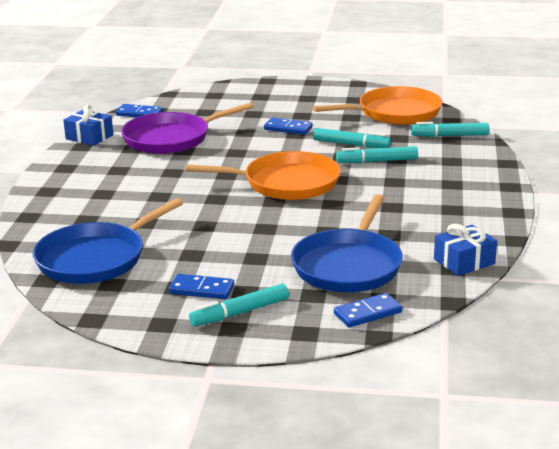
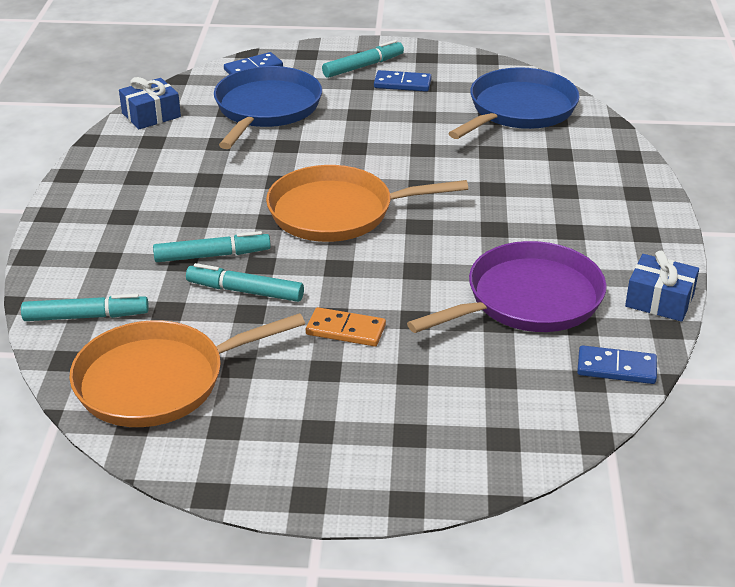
camera: 175 degrees right, 10 degrees up
blue domino [264,117,313,135] -> orange domino [306,307,386,346]

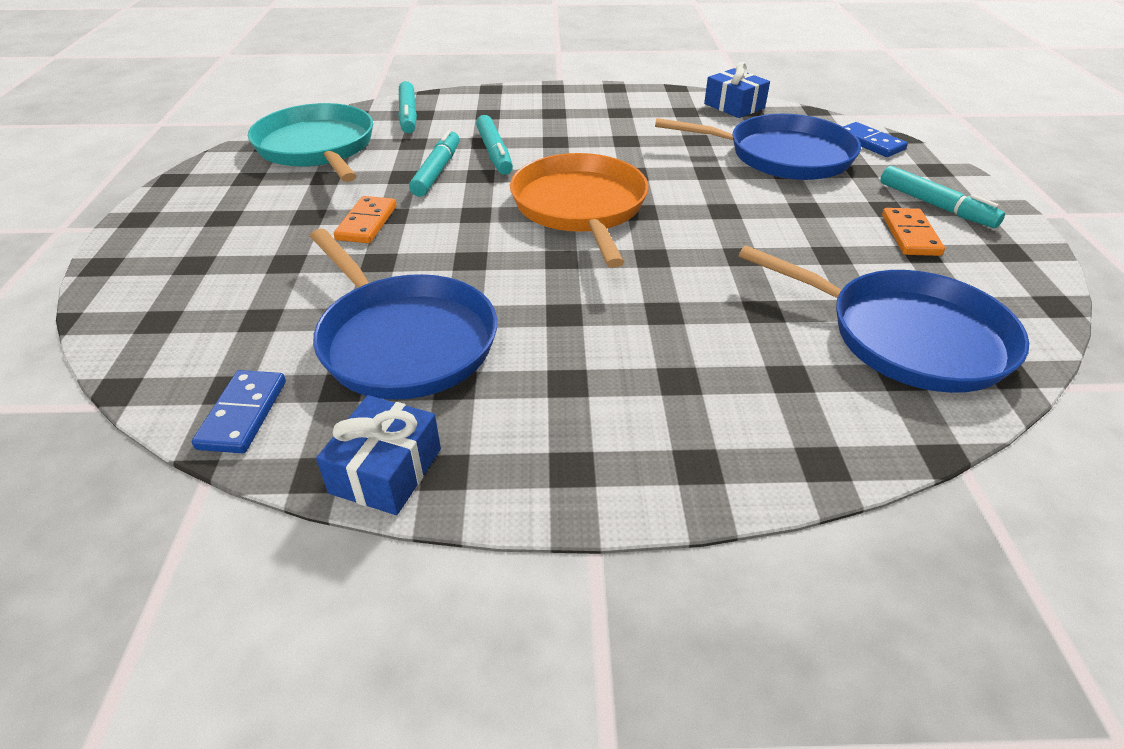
camera: 85 degrees right, 5 degrees up
orange pan [69,313,305,427] -> turquoise pan [248,103,373,182]
blue domino [374,70,432,92] -> orange domino [882,208,945,256]
purple pan [407,241,607,333] -> blue pan [310,229,497,400]

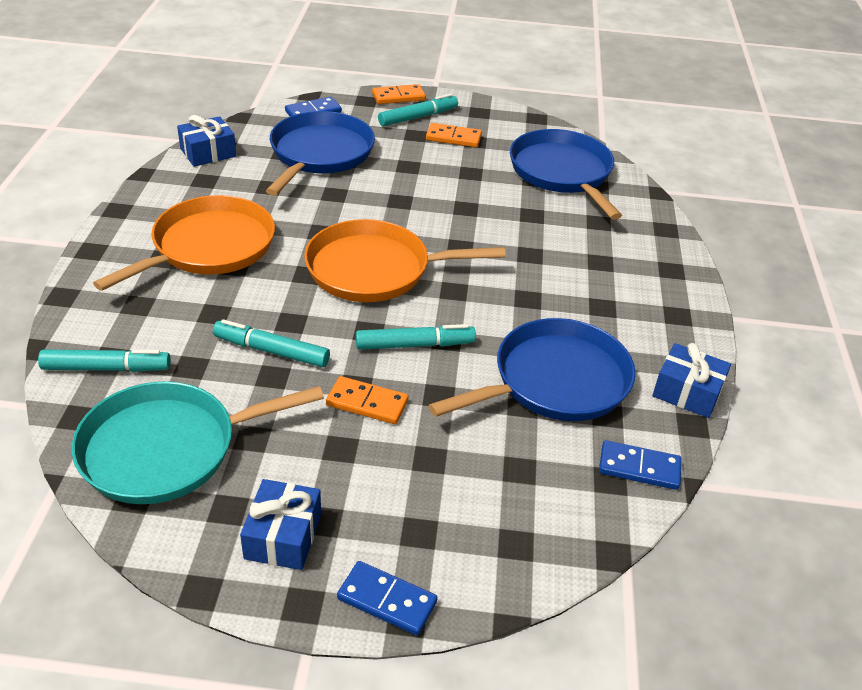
camera: 85 degrees left, 0 degrees up
turquoise marker [476,115,513,175] -> turquoise marker moved to [356,324,476,350]
blue pan [739,245,1029,393] -> blue pan turned 60 degrees counterclockwise [510,129,622,220]
none -> orange pan [93,195,275,291]
none -> blue gift [240,479,321,570]
none -> blue domino [337,561,438,635]
none -> orange domino [372,84,426,104]

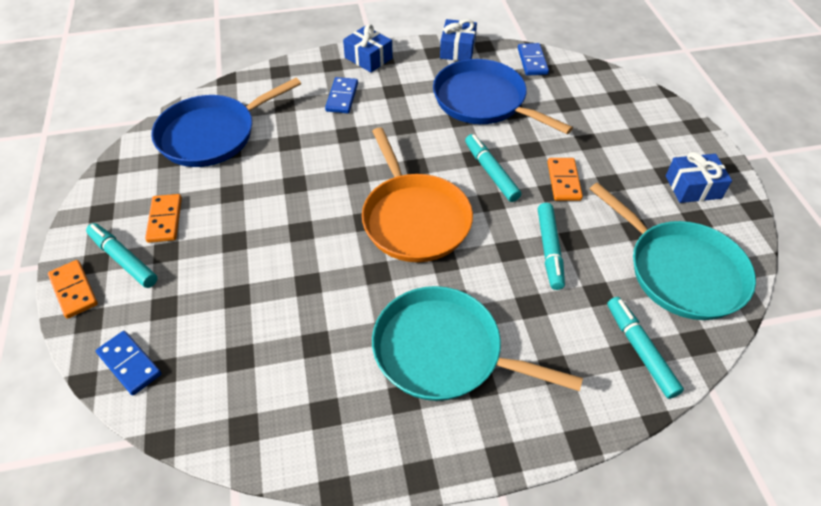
camera: 105 degrees left, 10 degrees up
orange pan [93,195,275,291] -> turquoise pan [372,286,583,401]
blue gift [177,115,236,167] -> blue gift moved to [343,24,393,73]
blue pan [266,111,375,196] -> none
blue domino [337,561,438,635] -> blue domino moved to [325,77,358,113]

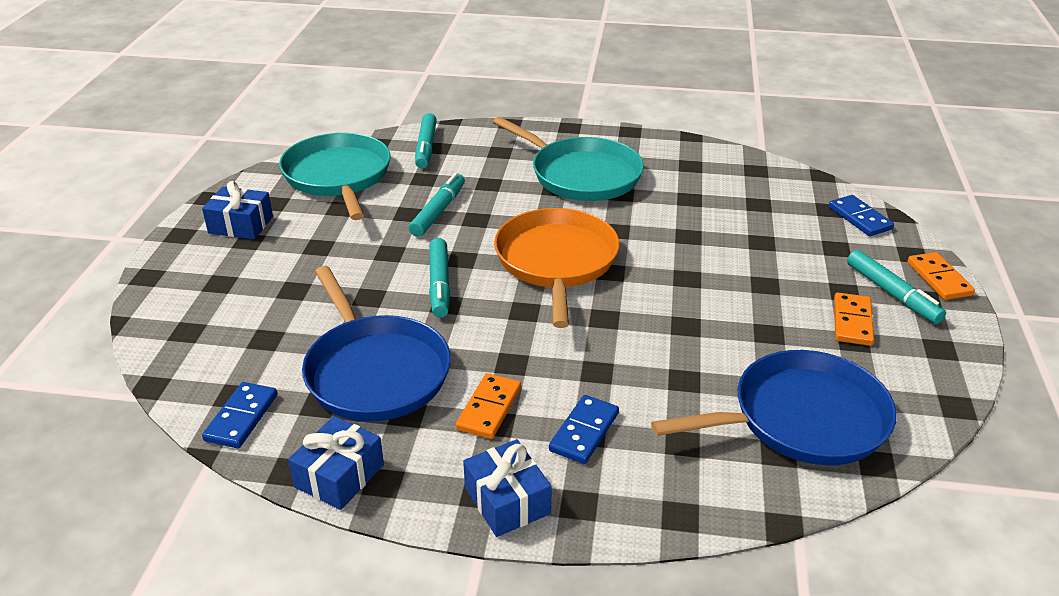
camera: 160 degrees left, 15 degrees down
orange domino [547,158,583,201] -> orange domino moved to [456,373,521,439]

